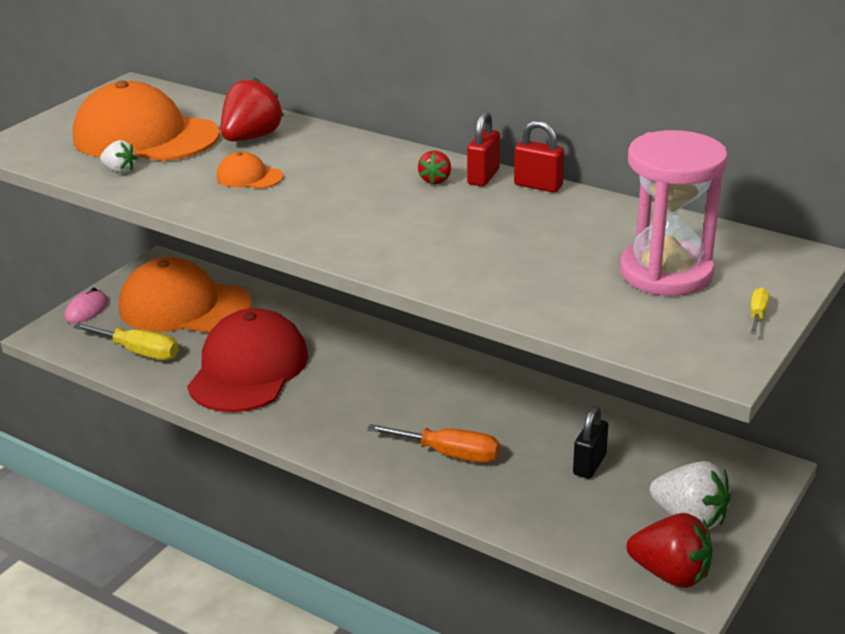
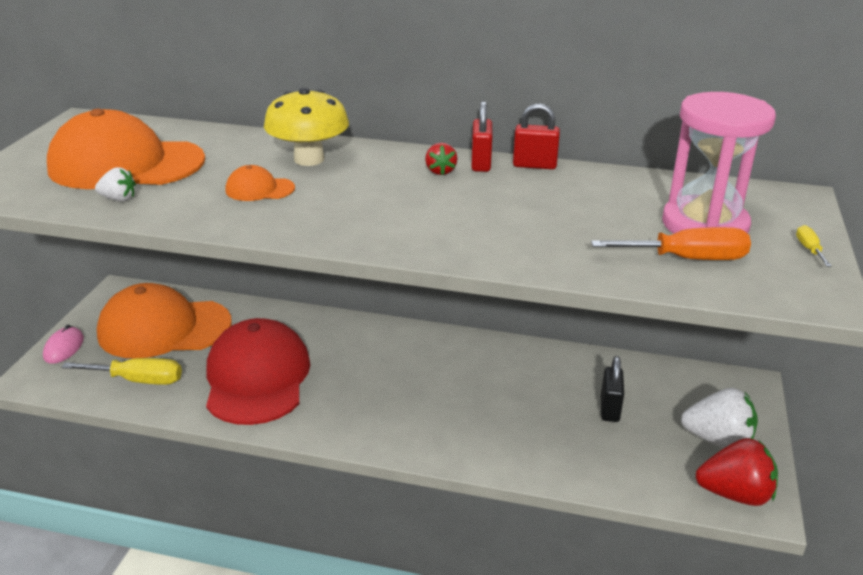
camera: 20 degrees left, 0 degrees up
red strawberry [221,77,284,141] -> none
orange screwdriver [367,424,500,463] -> orange screwdriver moved to [591,227,751,260]
none -> yellow mushroom [264,88,349,166]

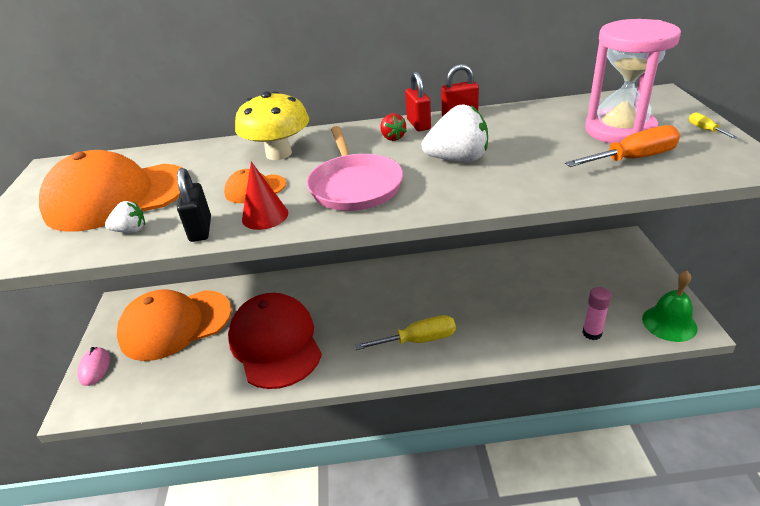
camera: 15 degrees left, 5 degrees up
yellow screwdriver [61,358,182,385] -> yellow screwdriver moved to [355,315,456,350]
black padlock [601,356,624,422] -> black padlock moved to [177,168,211,242]
white strawberry [681,388,758,448] -> white strawberry moved to [422,105,488,162]
red strawberry [696,438,778,506] -> green bell [642,271,698,342]
none -> red cone [242,162,288,230]
none -> pink pan [307,126,403,211]
none -> pink glue stick [582,287,612,340]

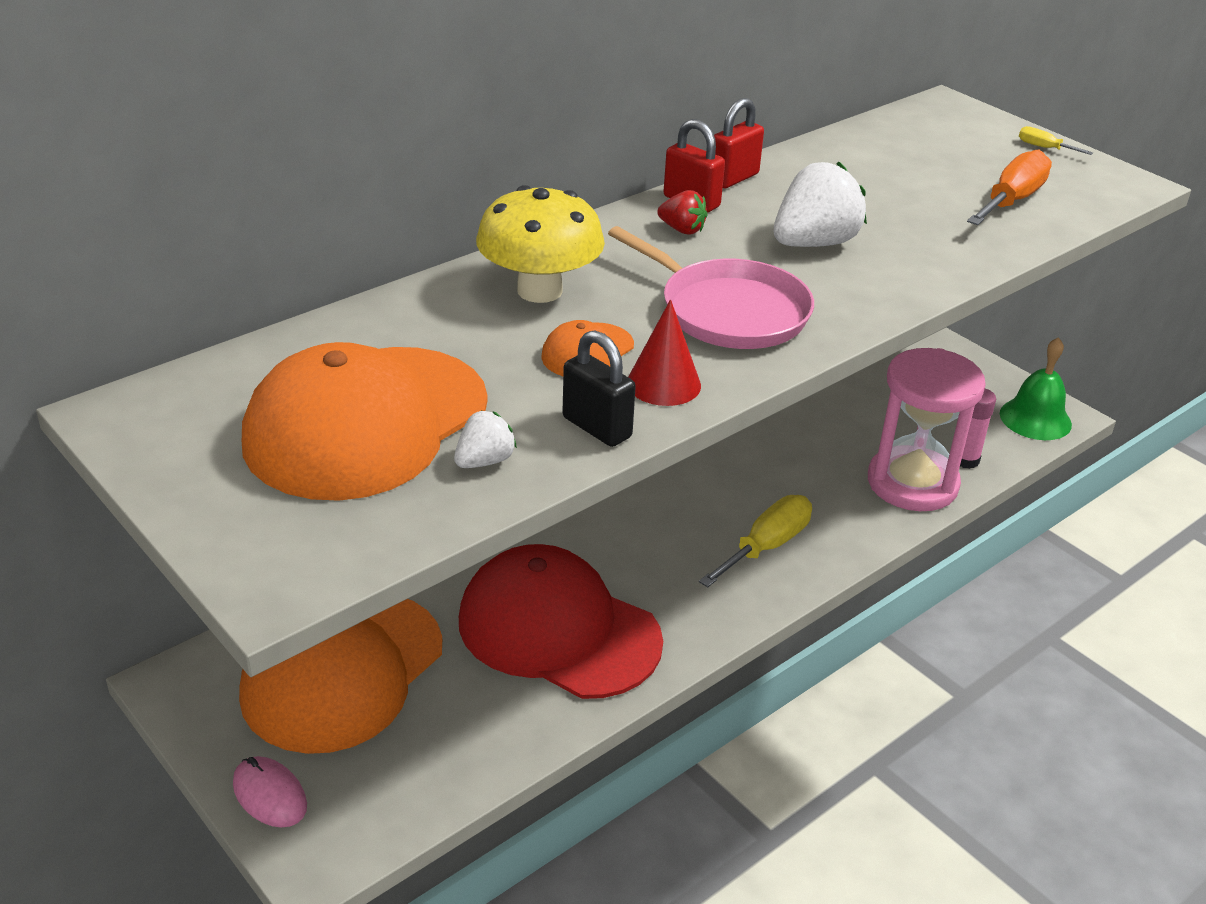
camera: 40 degrees left, 0 degrees up
pink hourglass [585,19,681,144] -> pink hourglass moved to [868,348,986,511]

